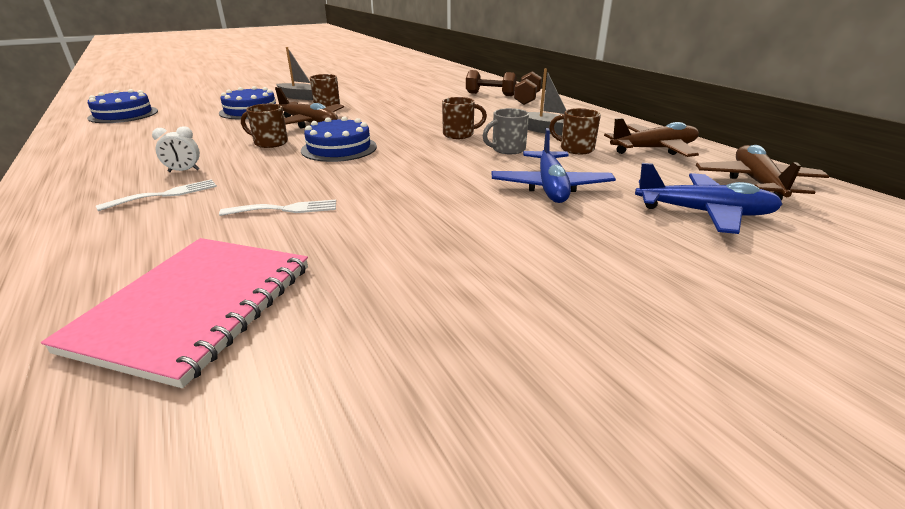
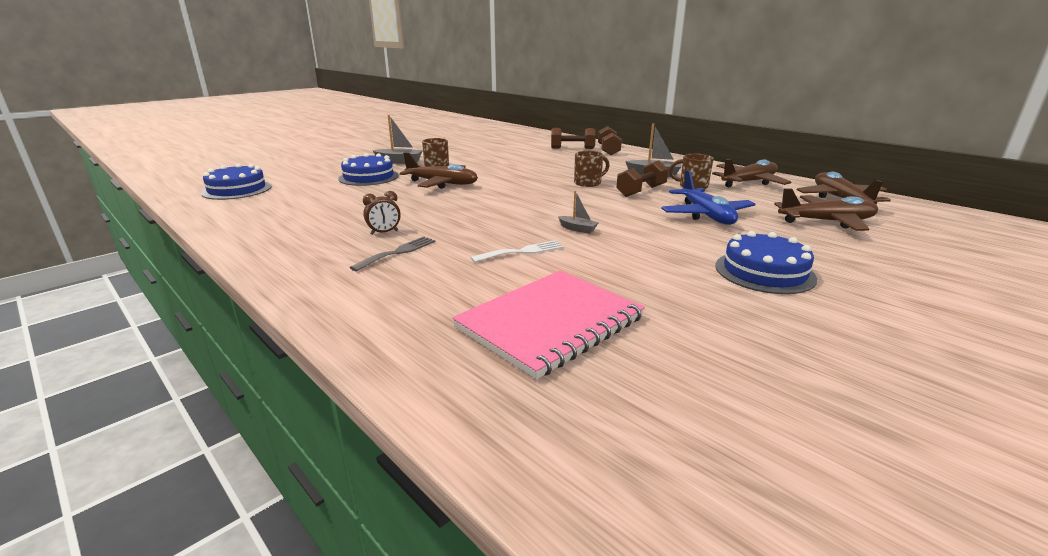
camera: 15 degrees left, 5 degrees down
pink notebook [41,238,308,388] -> pink notebook turned 45 degrees clockwise [452,270,645,379]
white fork [96,179,217,211] -> grey fork [350,236,436,271]
white clock [152,126,200,172] -> brown clock [363,191,401,235]
brown mug [241,103,288,148] -> none
blue cake [301,116,377,162] -> blue cake moved to [715,231,817,294]
grey mug [483,108,529,154] -> brown dumbbell [616,160,668,197]
blue plane [635,163,783,234] -> brown plane [774,188,878,231]
none -> grey boat [558,191,599,234]

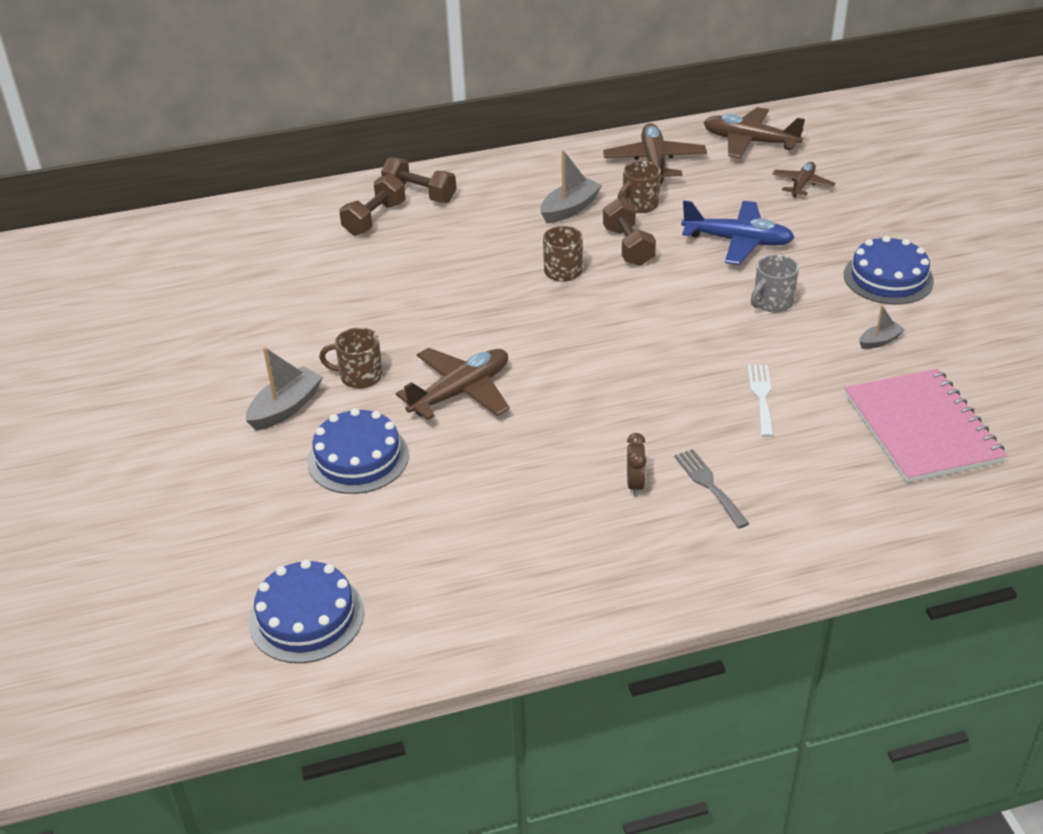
camera: 60 degrees left, 15 degrees up
grey boat [558,191,599,234] -> grey boat moved to [859,305,905,349]
brown plane [774,188,878,231] -> brown plane [772,162,835,198], size x0.59
none -> grey mug [751,255,799,312]

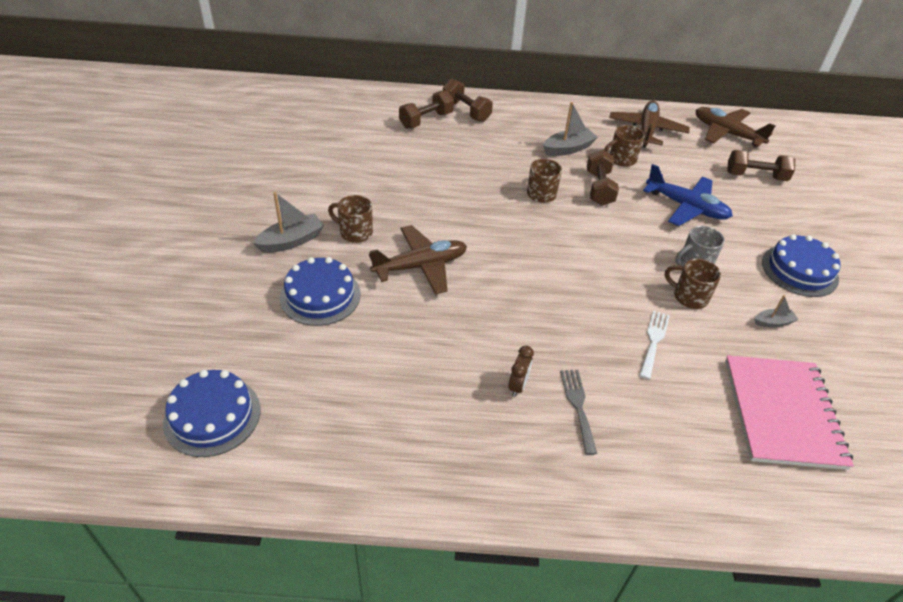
camera: 15 degrees right, 5 degrees up
brown plane [772,162,835,198] -> brown dumbbell [727,150,795,181]
none -> brown mug [665,259,721,309]

